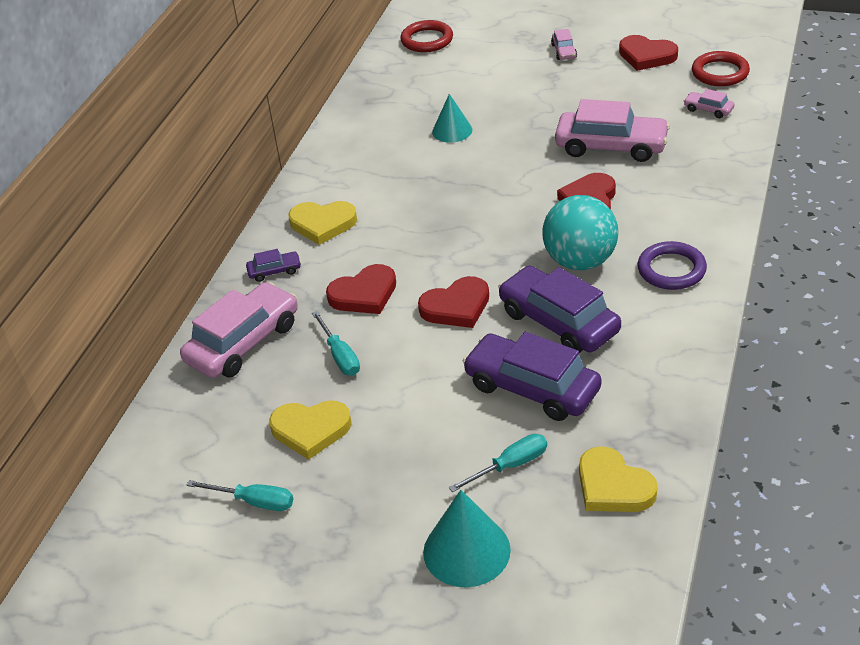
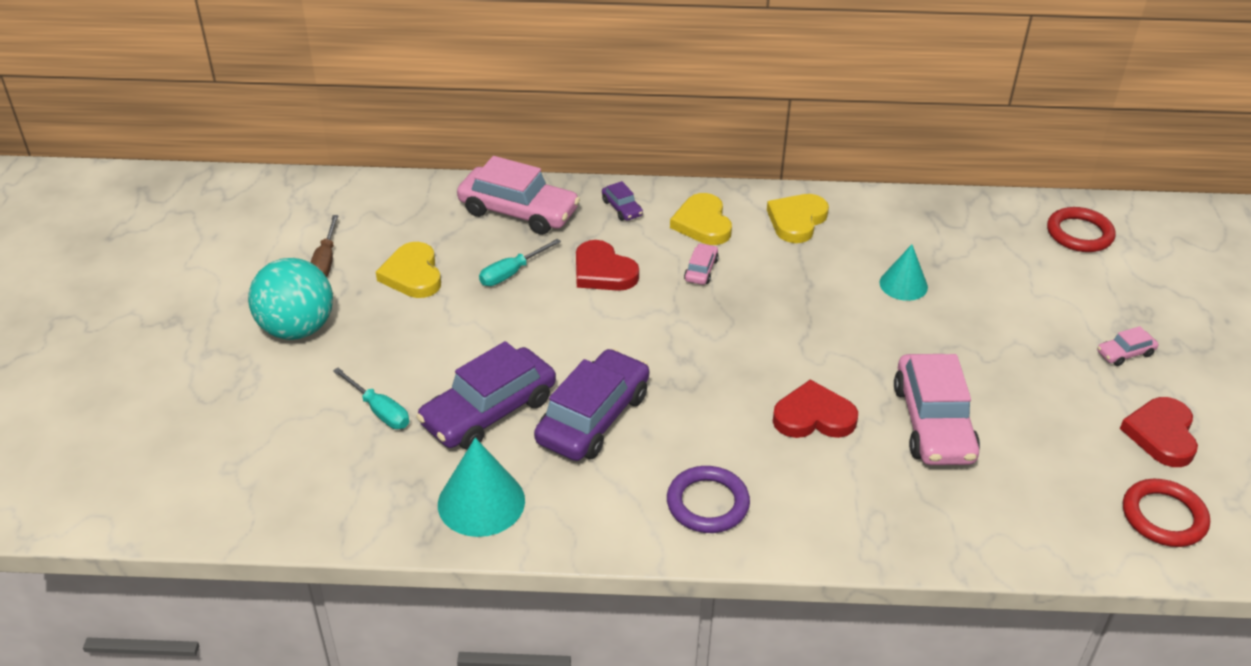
camera: 70 degrees right, 0 degrees up
turquoise screwdriver [186,480,293,511] -> brown screwdriver [310,215,338,277]
red heart [418,276,489,328] -> none
turquoise cone [423,490,511,587] -> turquoise cone moved to [438,438,525,537]
purple car [463,332,602,421] -> purple car turned 150 degrees counterclockwise [416,341,556,450]
turquoise ball [542,195,618,270] -> turquoise ball moved to [248,258,333,340]
yellow heart [579,446,658,512] -> yellow heart moved to [767,194,829,243]
pink car [684,89,734,118] -> pink car moved to [684,243,719,285]

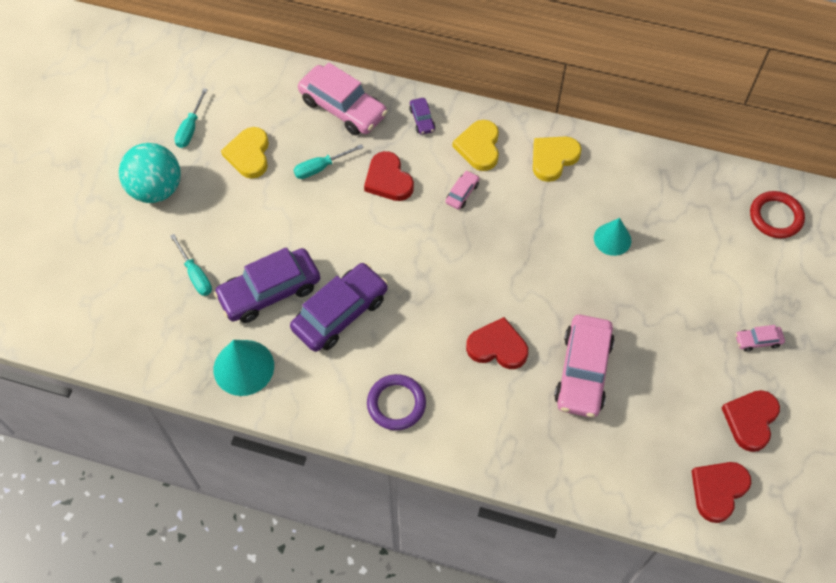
camera: 15 degrees right, 20 degrees up
brown screwdriver [310,215,338,277] -> turquoise screwdriver [174,88,208,148]
red ring [1123,479,1210,547] -> red heart [691,462,751,523]

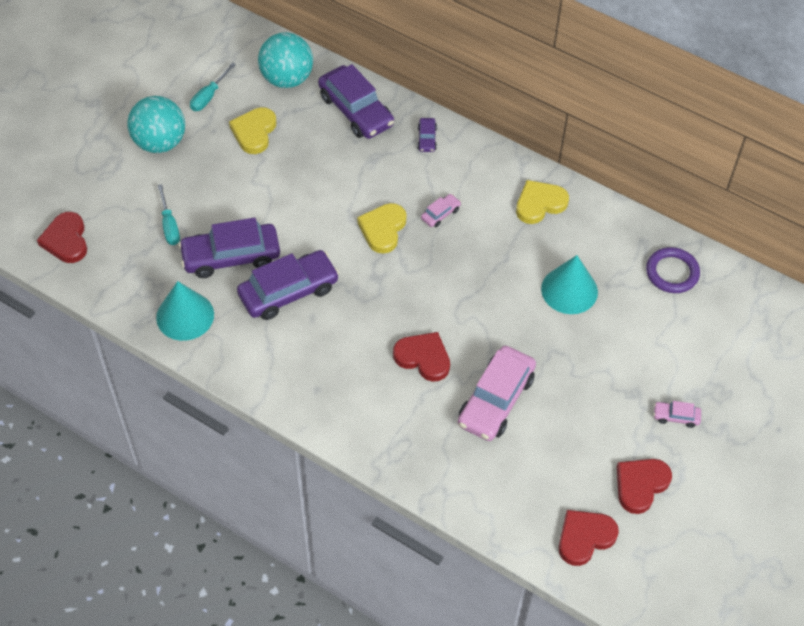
camera: 15 degrees right, 5 degrees down
turquoise screwdriver [294,144,364,179] -> none
pink car [298,63,387,135] -> purple car [318,64,394,139]
red heart [364,151,414,201] -> red heart moved to [37,212,87,263]
purple ring [367,374,426,430] -> purple ring moved to [646,247,700,293]
yellow heart [452,120,499,171] -> yellow heart moved to [357,203,407,254]
turquoise cone [594,218,631,256] -> turquoise cone [541,255,598,314], size x1.52
red ring [750,191,805,238] -> none
none -> turquoise ball [258,32,313,88]

